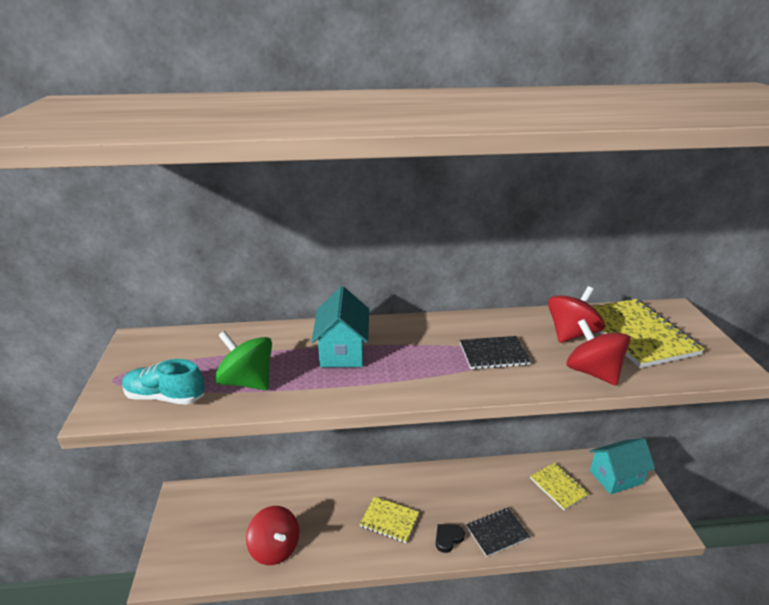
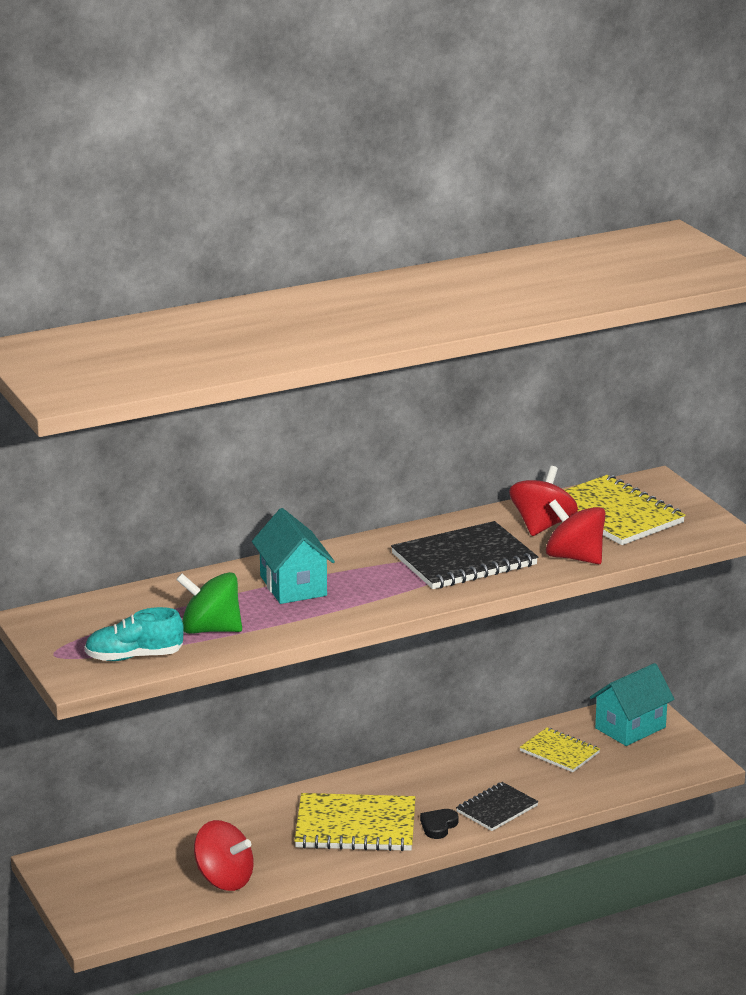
camera: 20 degrees left, 5 degrees down
yellow notebook [360,496,419,543] -> yellow notebook [294,793,415,851], size x1.70
black notebook [460,336,531,370] -> black notebook [391,521,538,589], size x1.70

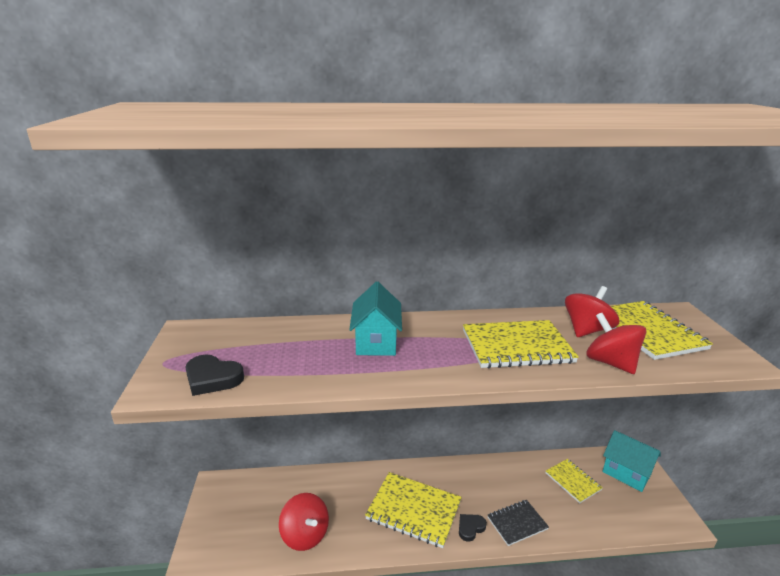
camera: 20 degrees right, 0 degrees up
turquoise shoe [84,607,184,661] -> black heart [185,355,244,396]
green spinning top [176,572,242,634] -> none
black notebook [391,521,538,589] -> yellow notebook [463,320,579,368]
turquoise house [590,663,674,746] -> turquoise house turned 60 degrees clockwise [602,430,661,492]

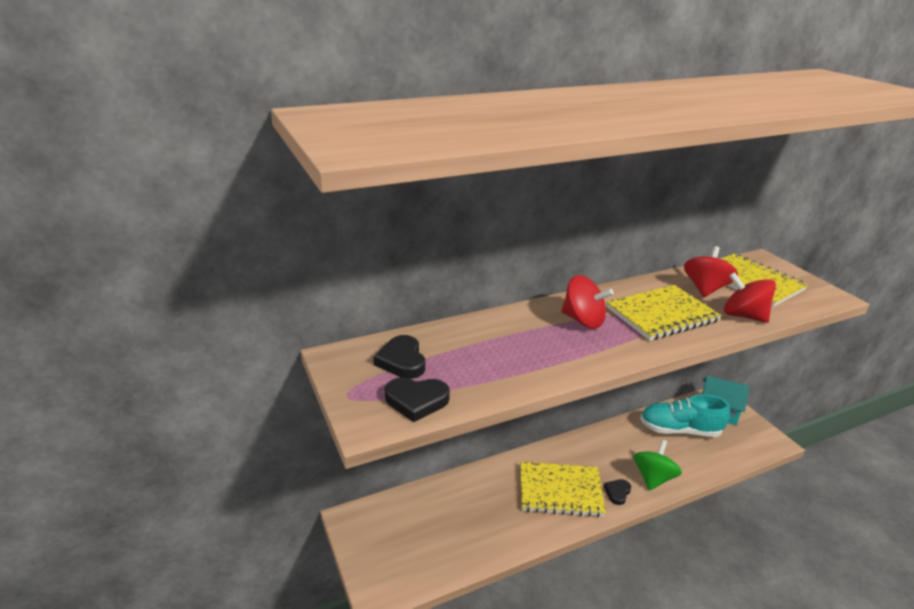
camera: 20 degrees left, 5 degrees up
red spinning top [279,493,329,551] -> red spinning top moved to [561,275,614,329]
turquoise house [349,282,402,356] -> none
black notebook [488,500,549,546] -> green spinning top [633,440,682,491]
yellow notebook [545,459,603,503] -> turquoise shoe [640,394,730,437]
none -> black heart [374,335,425,379]

